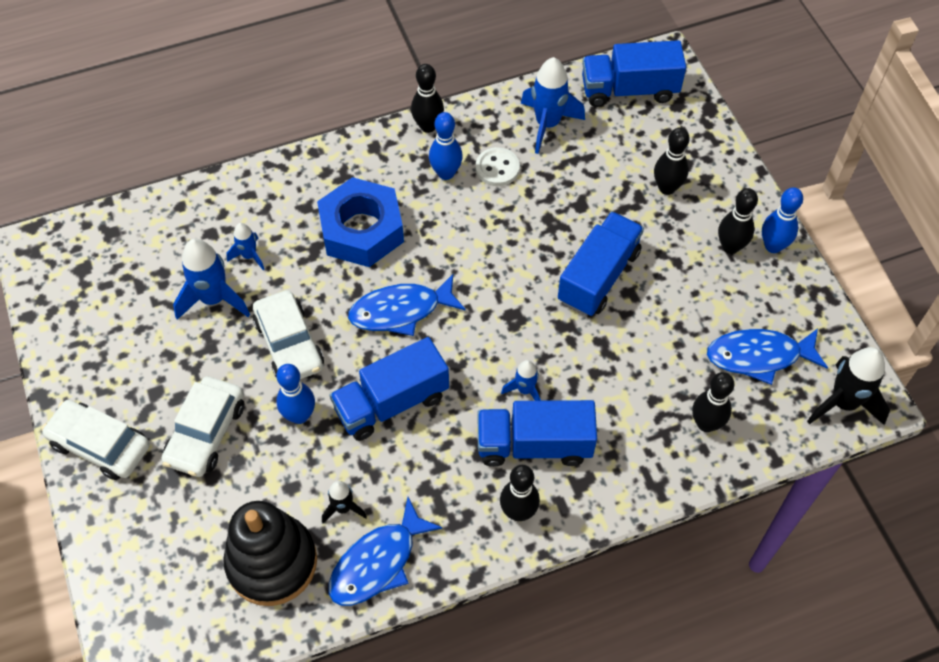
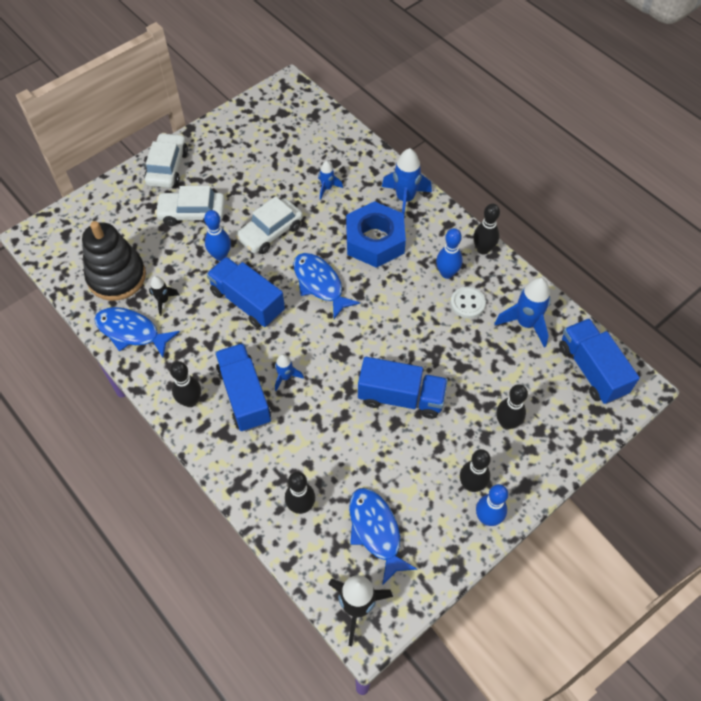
camera: 70 degrees right, 0 degrees up
blue rocket [173,239,250,320] -> blue rocket moved to [382,148,432,216]

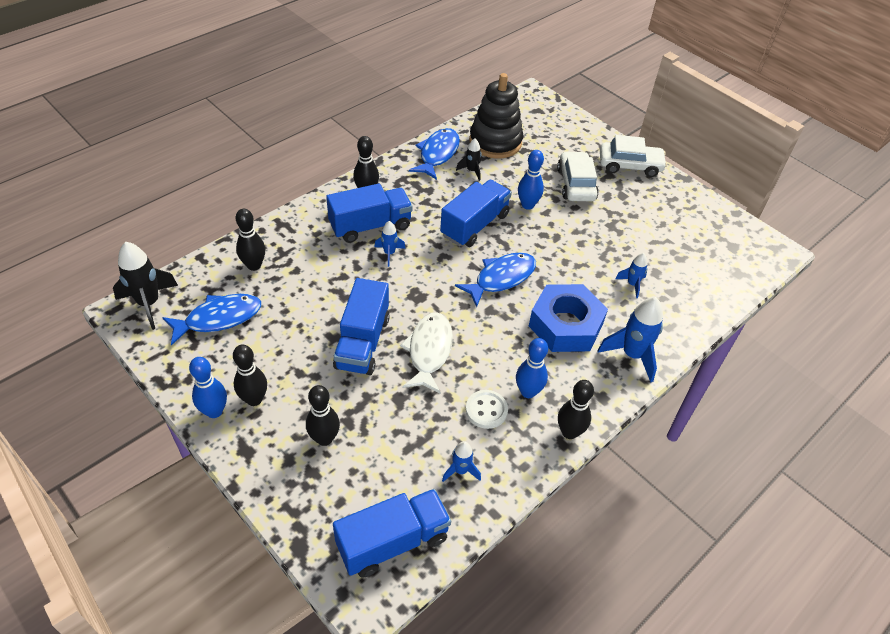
camera: 85 degrees right, 10 degrees down
white car [235,196,303,254] -> none
blue rocket [494,277,551,347] -> blue rocket [442,441,481,482], size x0.55
none -> white fish [400,313,453,394]

